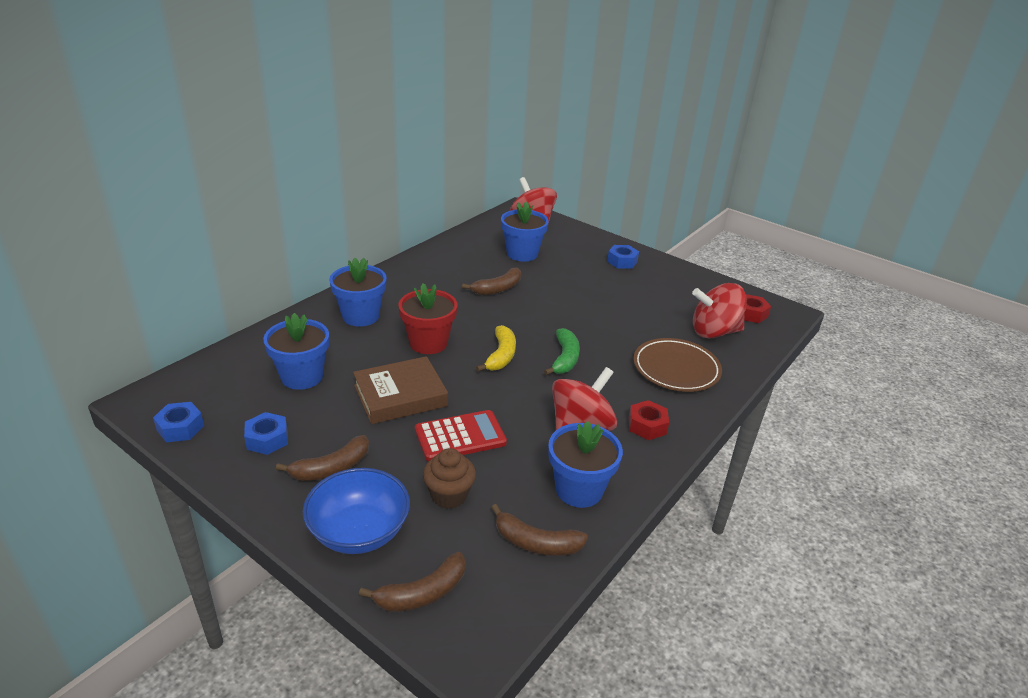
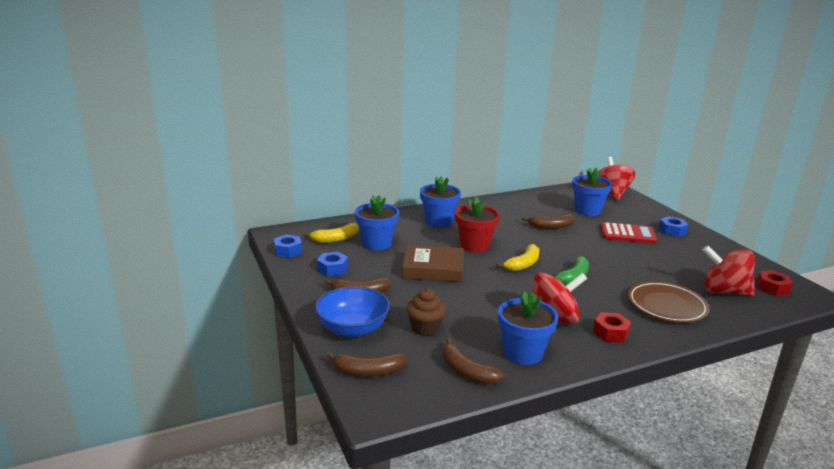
camera: 30 degrees right, 10 degrees down
red calculator [415,410,507,462] -> red calculator moved to [600,222,657,243]
none -> yellow banana [303,223,359,243]

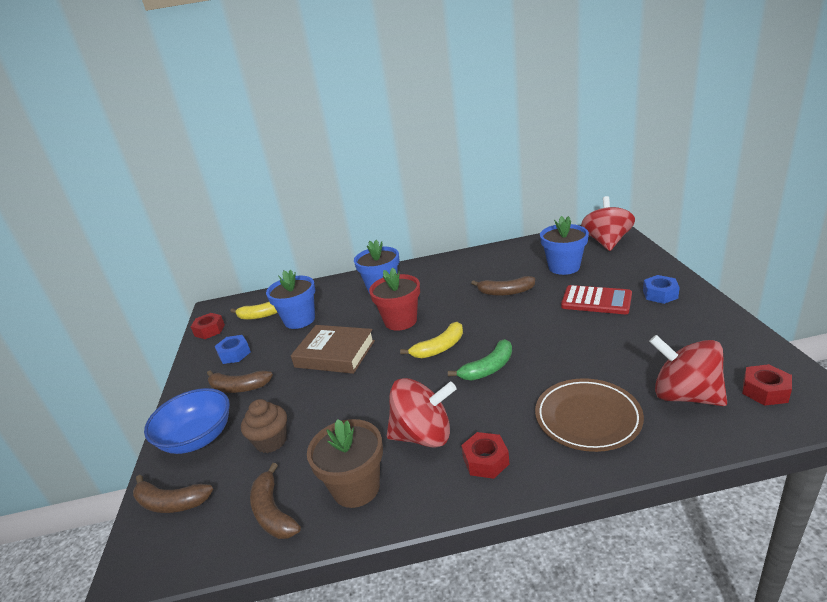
camera: 20 degrees right, 5 degrees up
blue nut [274,235,302,258] -> red nut [191,313,225,339]
blue flower pot [498,292,558,365] -> brown flower pot [307,419,383,508]

